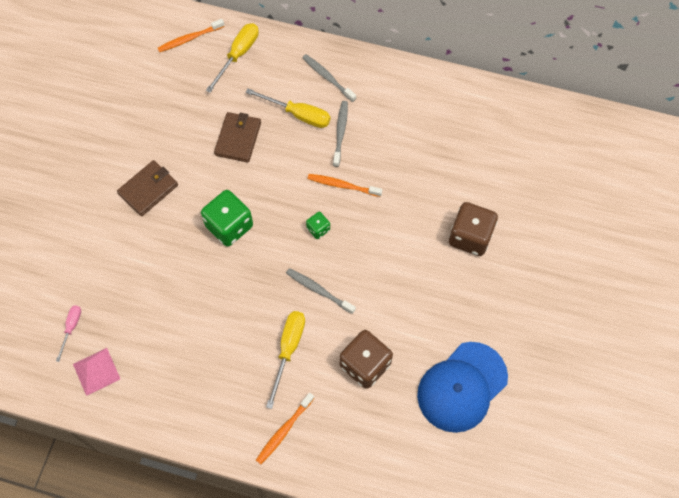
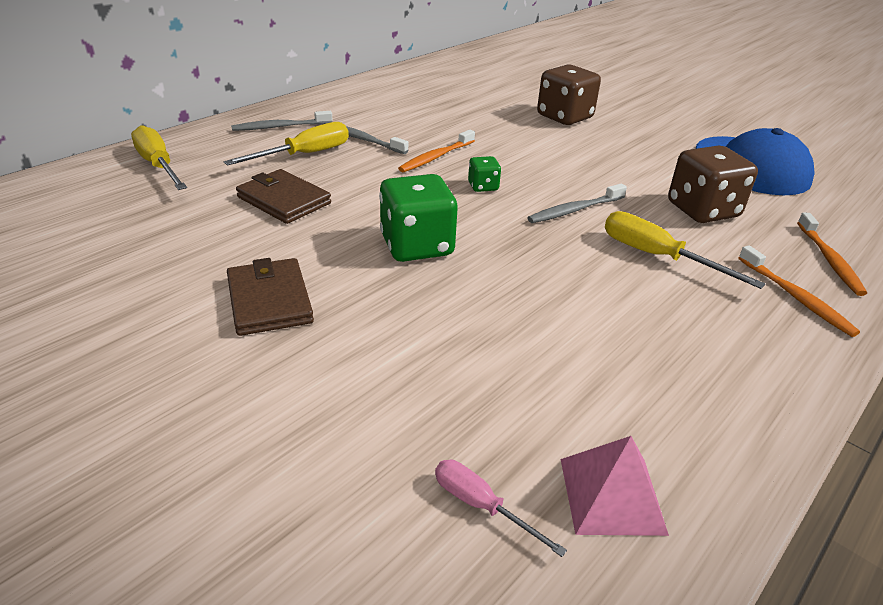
camera: 65 degrees left, 30 degrees down
orange toothbrush [158,19,225,52] -> orange toothbrush moved to [797,213,867,296]

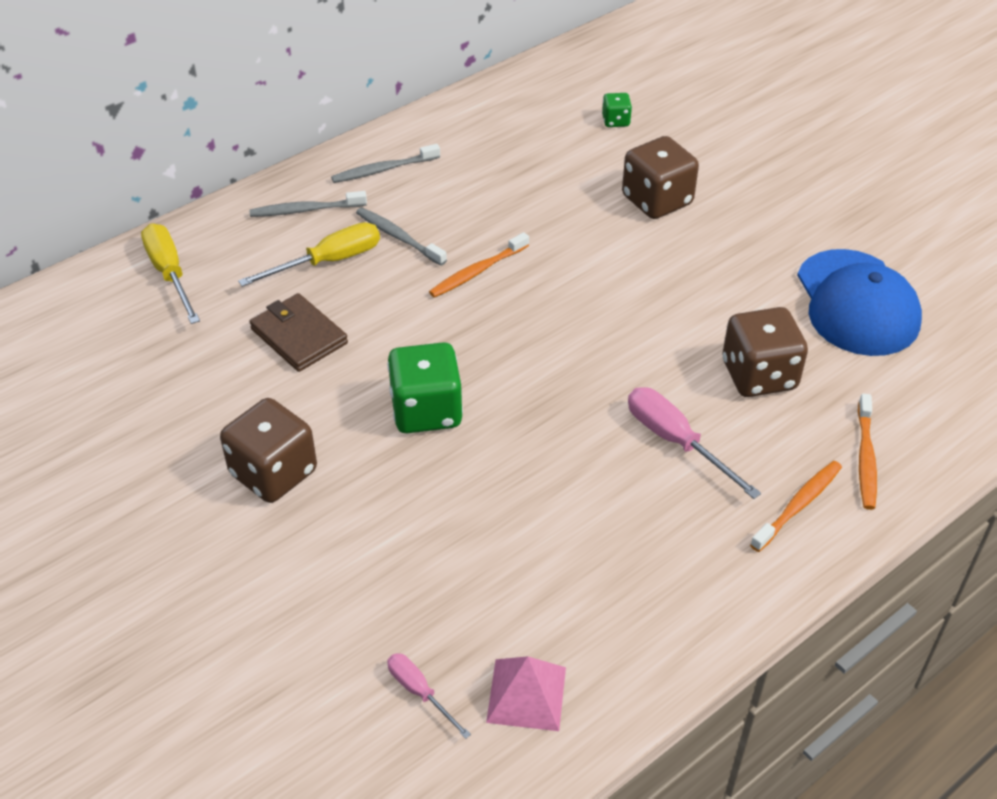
camera: 10 degrees right, 10 degrees up
brown wallet [227,258,314,336] -> brown dice [220,398,317,503]
green dice [468,156,501,192] -> green dice moved to [602,93,632,127]
grey toothbrush [527,183,627,223] -> grey toothbrush moved to [331,144,440,183]
yellow screwdriver [605,211,765,289] -> pink screwdriver [628,387,761,499]
orange toothbrush [739,245,860,337] -> orange toothbrush turned 120 degrees counterclockwise [750,461,842,552]

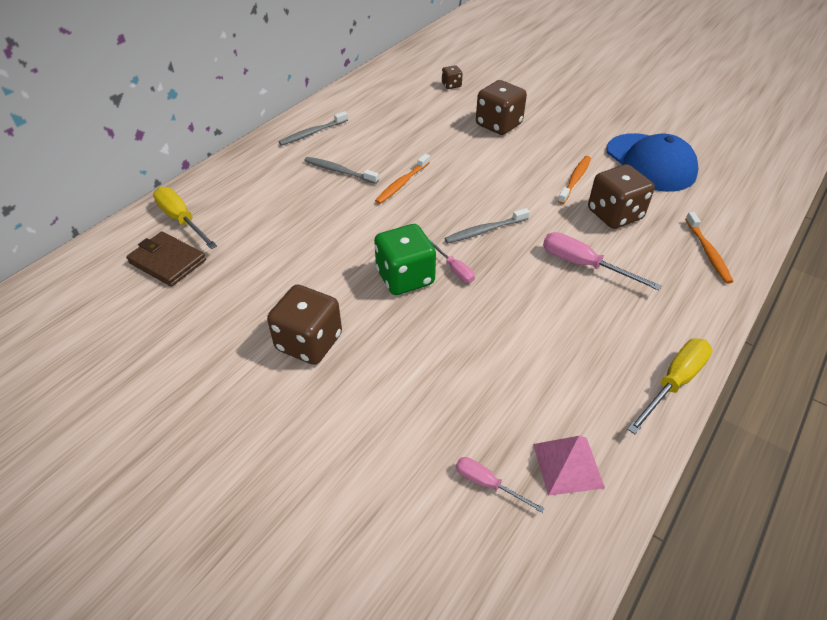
camera: 15 degrees left, 0 degrees up
yellow screwdriver [238,222,380,287] -> yellow screwdriver moved to [627,338,712,434]
grey toothbrush [250,191,367,217] -> grey toothbrush moved to [444,208,530,243]
brown wallet [250,293,348,372] -> brown wallet moved to [126,231,206,287]
green dice [602,93,632,127] -> brown dice [442,65,463,89]
orange toothbrush [750,461,842,552] -> orange toothbrush moved to [558,156,591,204]
none -> pink screwdriver [430,240,475,283]

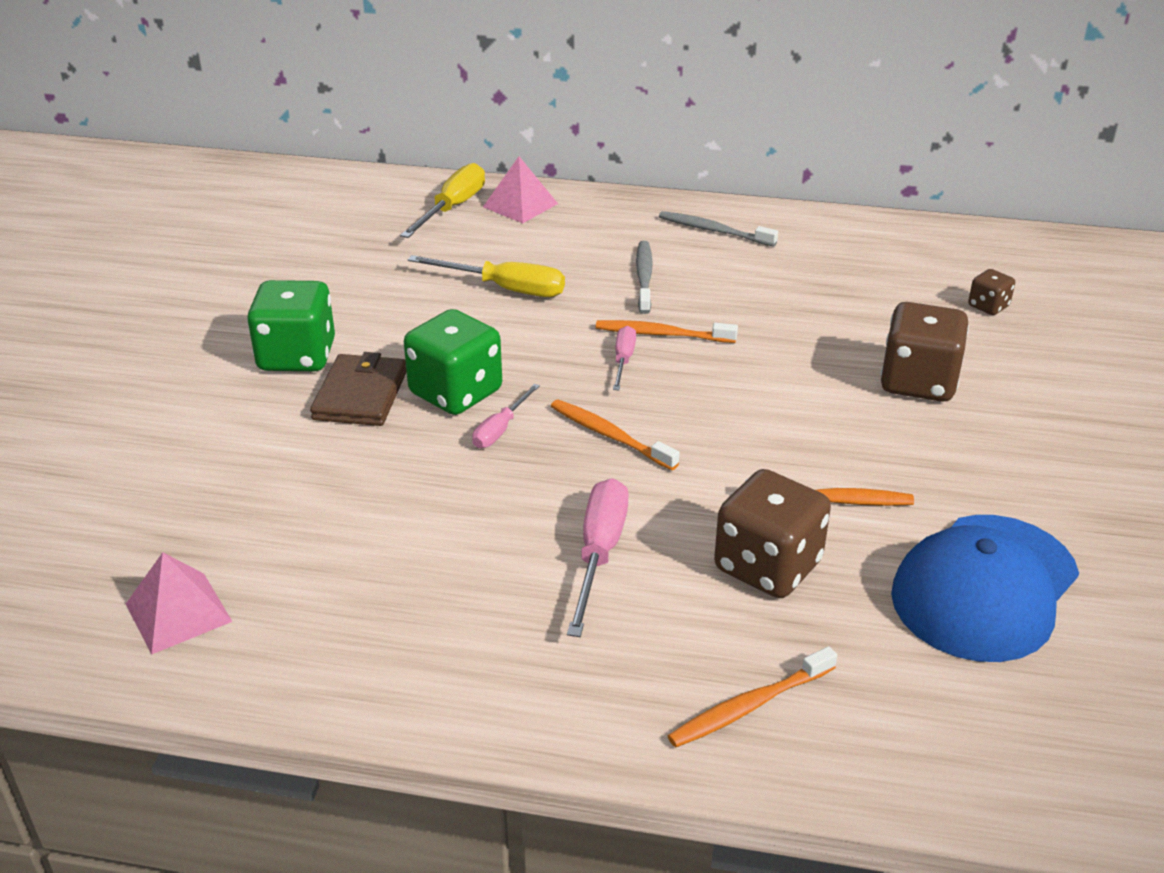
camera: 65 degrees right, 10 degrees down
brown wallet [126,231,206,287] -> brown wallet moved to [310,352,407,426]
brown dice [267,285,342,365] -> green dice [247,280,335,371]
grey toothbrush [444,208,530,243] -> orange toothbrush [551,400,680,470]
pink screwdriver [456,457,545,513] -> pink screwdriver moved to [613,326,636,390]
yellow screwdriver [627,338,712,434] -> yellow screwdriver moved to [408,255,565,297]
none -> pink pyramid [483,157,558,223]

